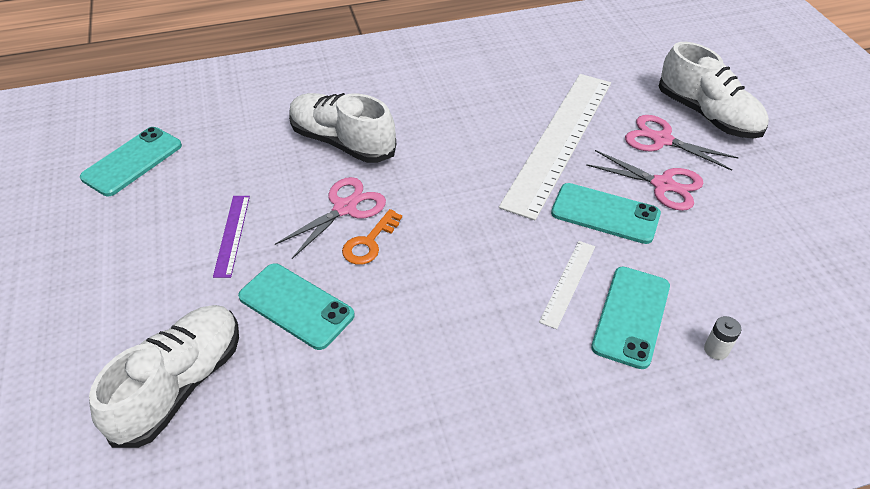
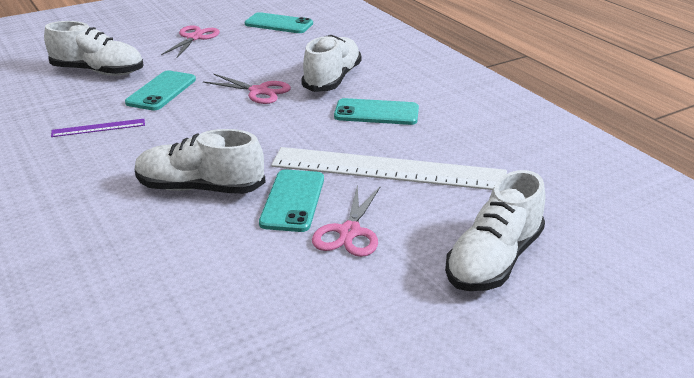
camera: 75 degrees right, 15 degrees down
purple ruler [213,196,250,278] -> purple ruler moved to [51,119,145,137]
orange key [342,209,402,265] -> none
white ruler [539,241,595,329] -> white shoe [135,129,266,194]
turquoise phone [591,267,670,369] -> turquoise phone moved to [334,98,419,125]
pink scissors [625,115,739,171] -> pink scissors moved to [161,25,220,58]
white battery [704,316,741,360] -> none

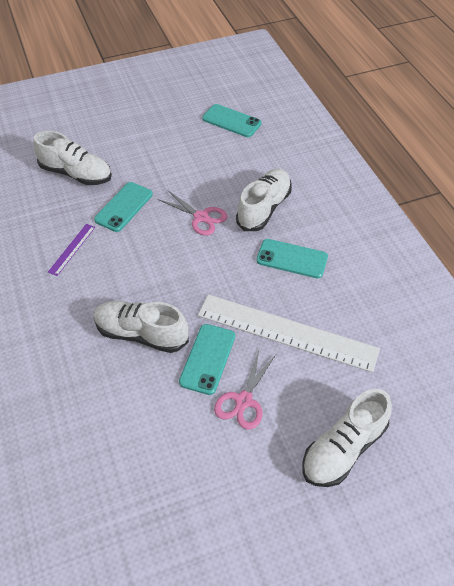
camera: 10 degrees right, 20 degrees up
purple ruler [51,119,145,137] -> purple ruler turned 60 degrees counterclockwise [48,224,95,276]
pink scissors [161,25,220,58] -> none

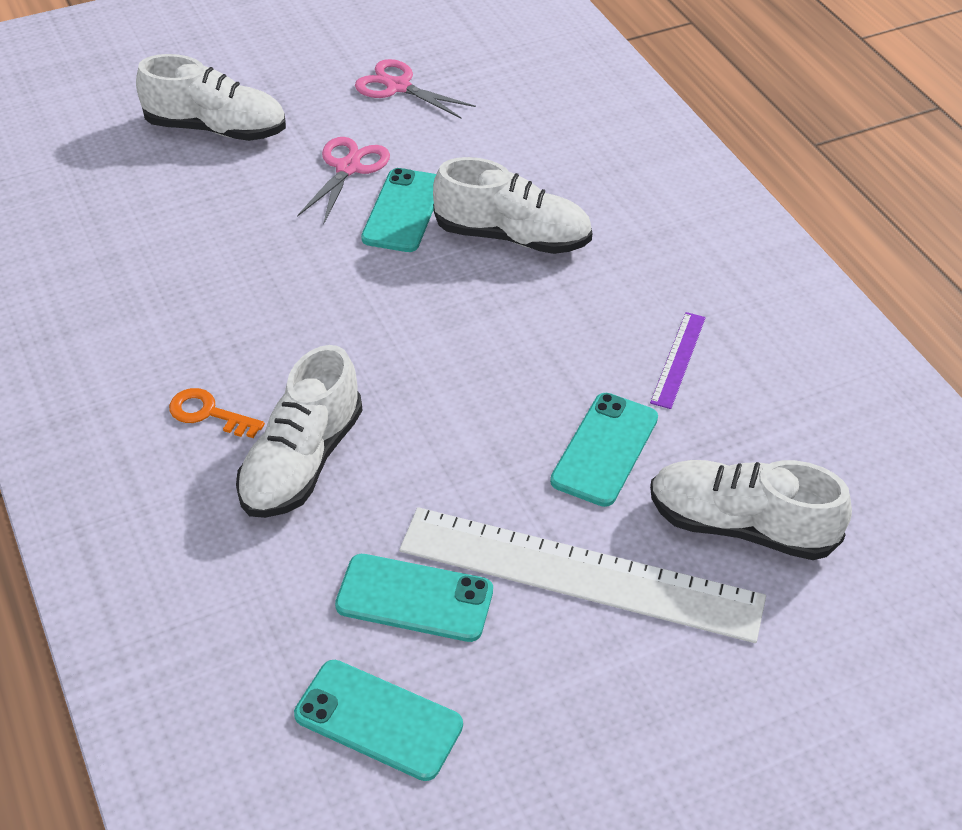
camera: 175 degrees right, 5 degrees down
pink scissors [158,190,228,236] -> pink scissors moved to [355,59,476,119]
white ruler [198,294,380,373] -> white ruler moved to [399,507,766,643]
turquoise phone [256,239,328,278] -> turquoise phone moved to [335,554,493,642]
white shoe [302,389,392,487] -> white shoe turned 60 degrees clockwise [136,54,286,141]
none -> orange key [169,388,265,438]

